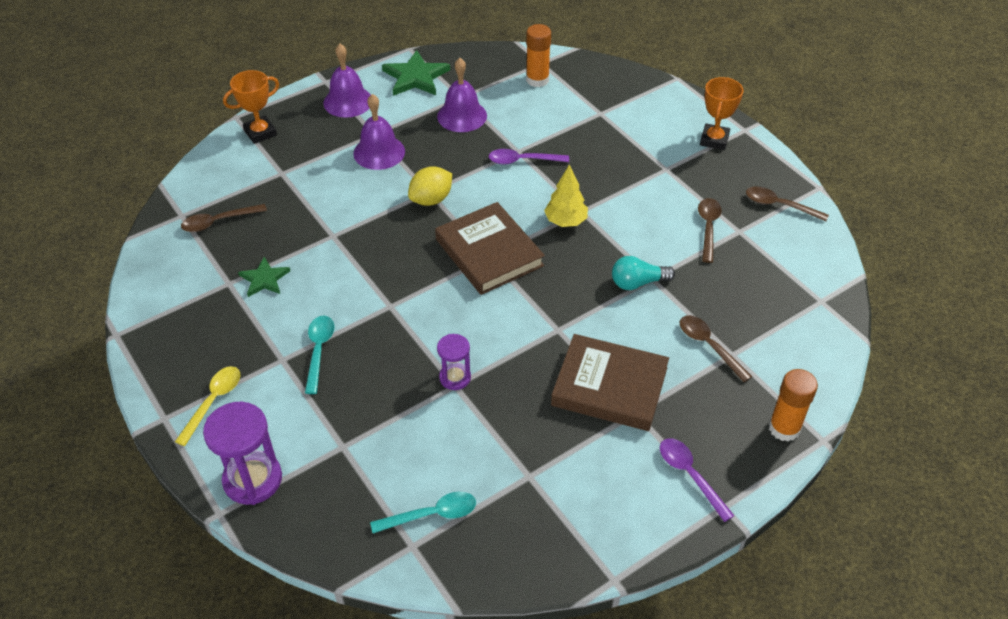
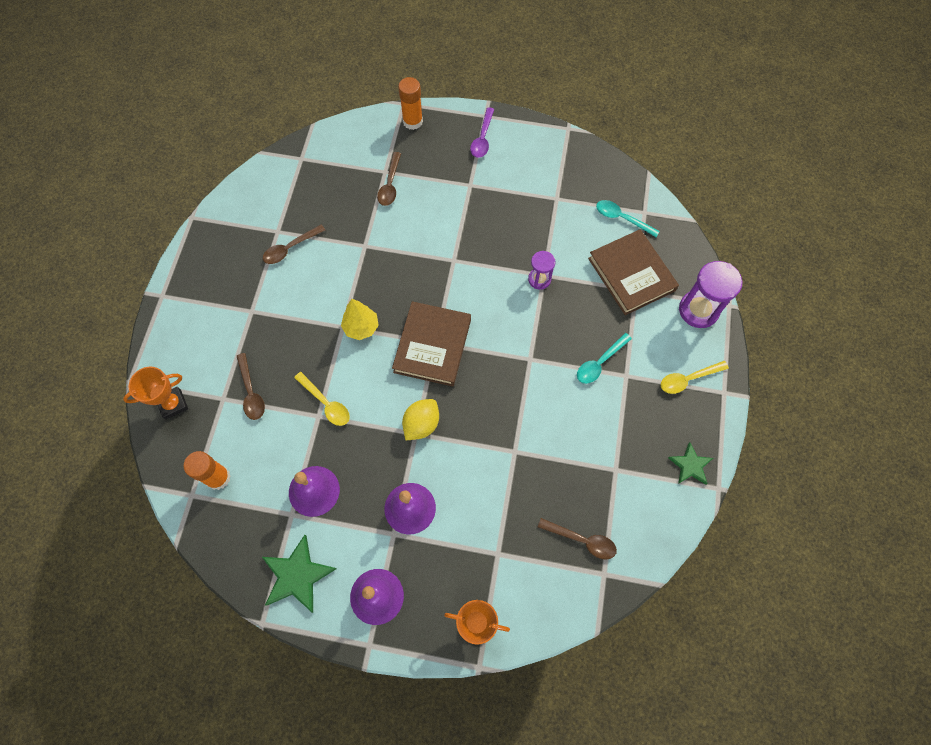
camera: 135 degrees left, 20 degrees up
green star [238,257,290,297] -> green star moved to [668,442,713,485]
yellow lemon [408,166,452,206] -> yellow lemon turned 60 degrees counterclockwise [402,399,439,440]
purple spoon [489,149,569,165] -> yellow spoon [294,372,350,426]
brown book [551,334,669,431] -> brown book moved to [588,229,679,315]
turquoise light bulb [612,256,675,290] -> none
orange trophy [700,77,743,150] -> orange trophy moved to [123,367,188,419]
brown spoon [746,186,829,221] -> brown spoon moved to [237,353,265,420]

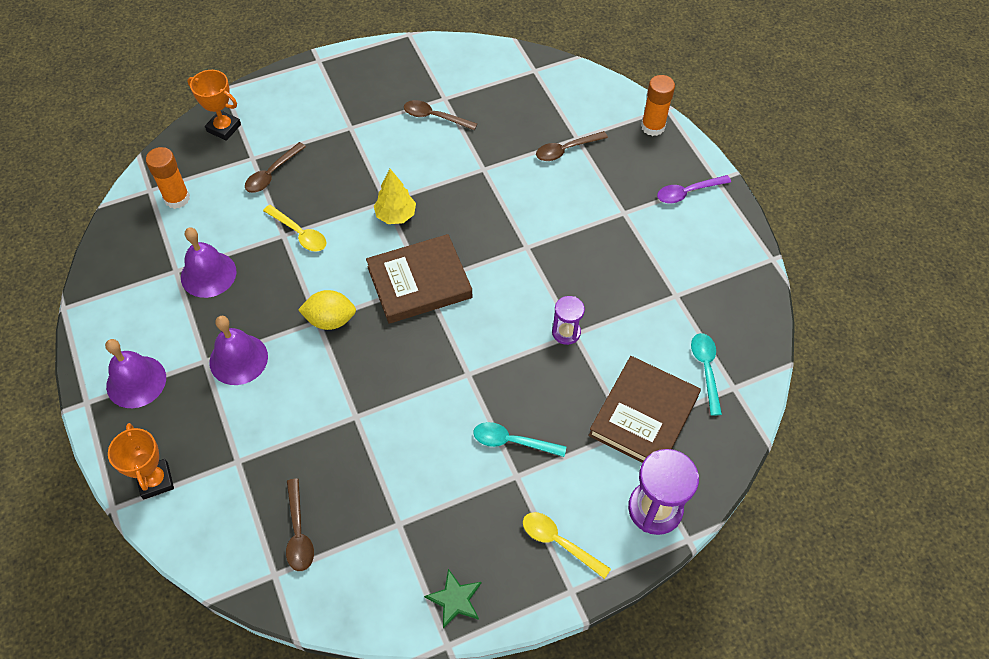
camera: 55 degrees right, 10 degrees down
green star [262,535,337,613] -> none
yellow spoon [294,372,350,426] -> yellow spoon turned 60 degrees counterclockwise [263,205,326,252]

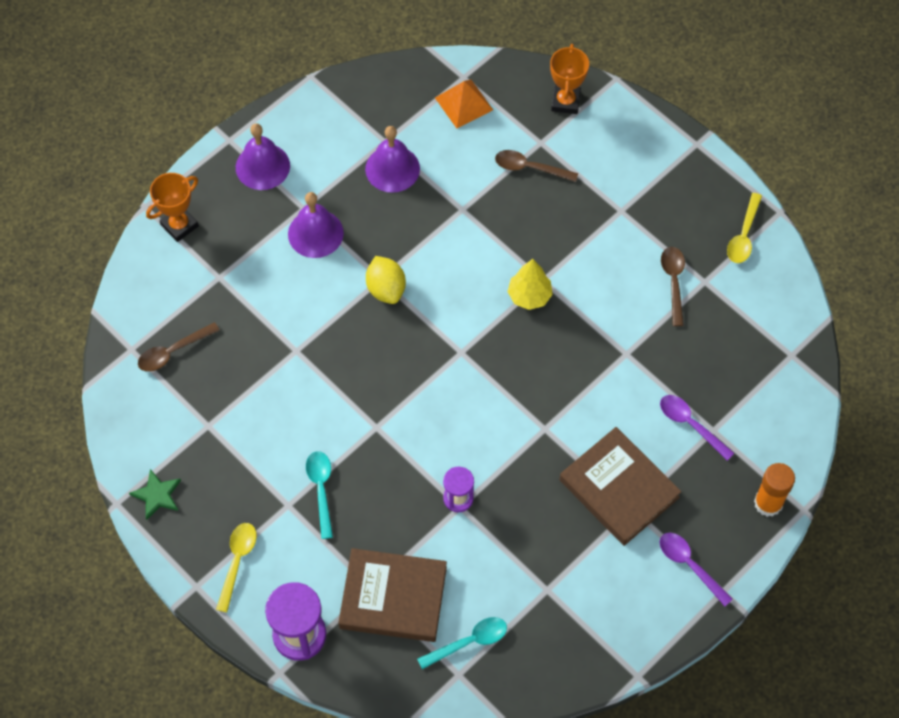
camera: 70 degrees right, 5 degrees up
orange glue stick [146,147,190,209] -> orange pyramid [435,79,493,128]
yellow spoon [263,205,326,252] -> yellow spoon moved to [727,193,762,263]
brown book [366,234,472,324] -> brown book moved to [559,427,681,546]
brown spoon [536,131,608,161] -> purple spoon [660,395,734,460]

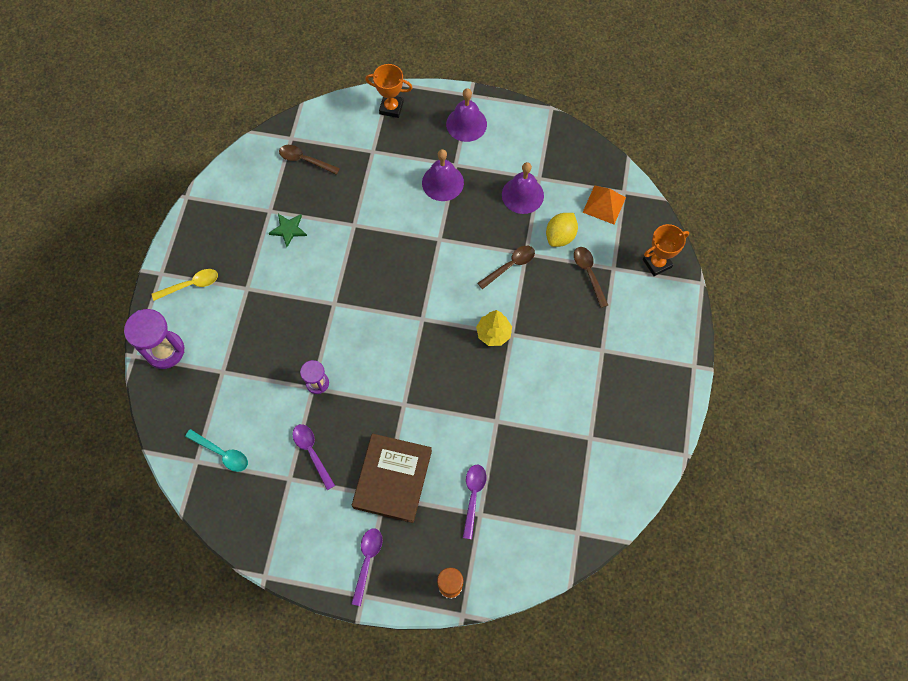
camera: 55 degrees right, 5 degrees up
green star [129,469,181,520] -> green star moved to [269,214,307,247]
turquoise spoon [306,451,333,539] -> none
brown book [338,548,447,642] -> none
yellow lemon [366,256,406,304] -> yellow lemon moved to [546,213,578,247]
brown spoon [661,247,685,326] -> brown spoon moved to [478,246,535,289]
yellow spoon [727,193,762,263] -> none
none -> purple spoon [292,424,335,490]

